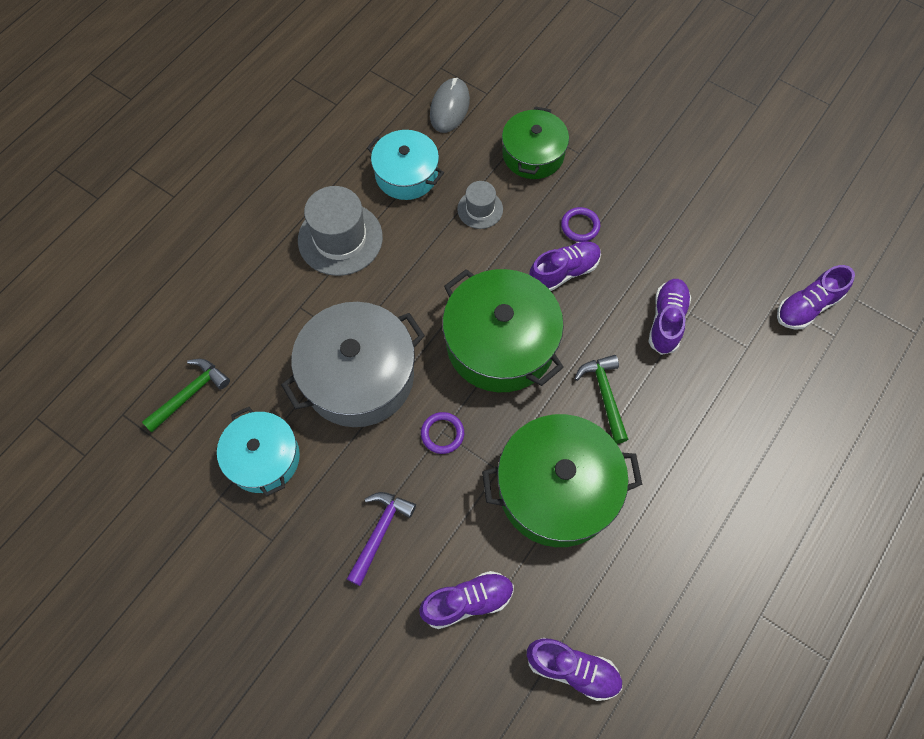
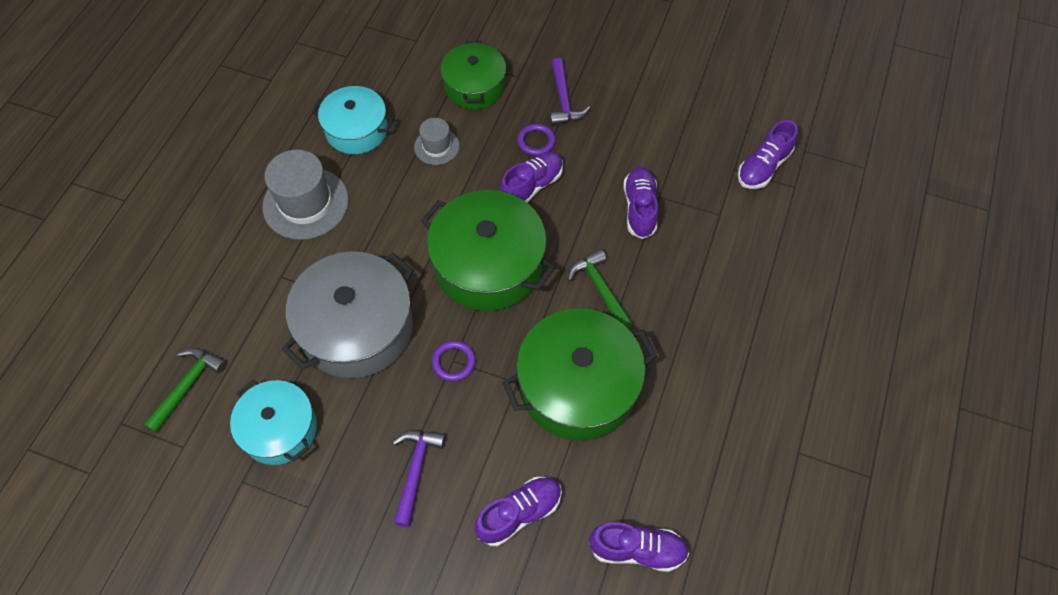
camera: 15 degrees left, 5 degrees down
grey mouse [430,78,470,133] -> none
none -> purple hammer [550,58,590,125]

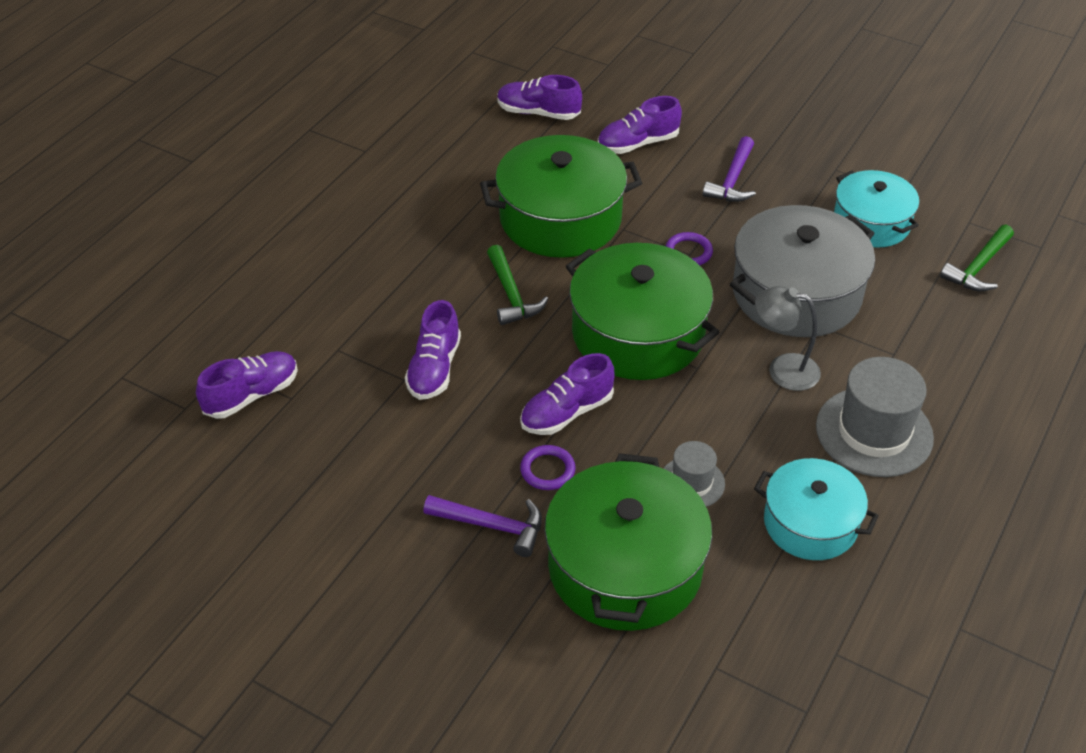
camera: 170 degrees left, 15 degrees down
green pot [441,41,506,109] -> green pot [544,453,712,631], size x1.59
purple hammer [550,58,590,125] -> purple hammer turned 105 degrees clockwise [423,495,542,557]
none -> grey lamp [755,286,821,391]

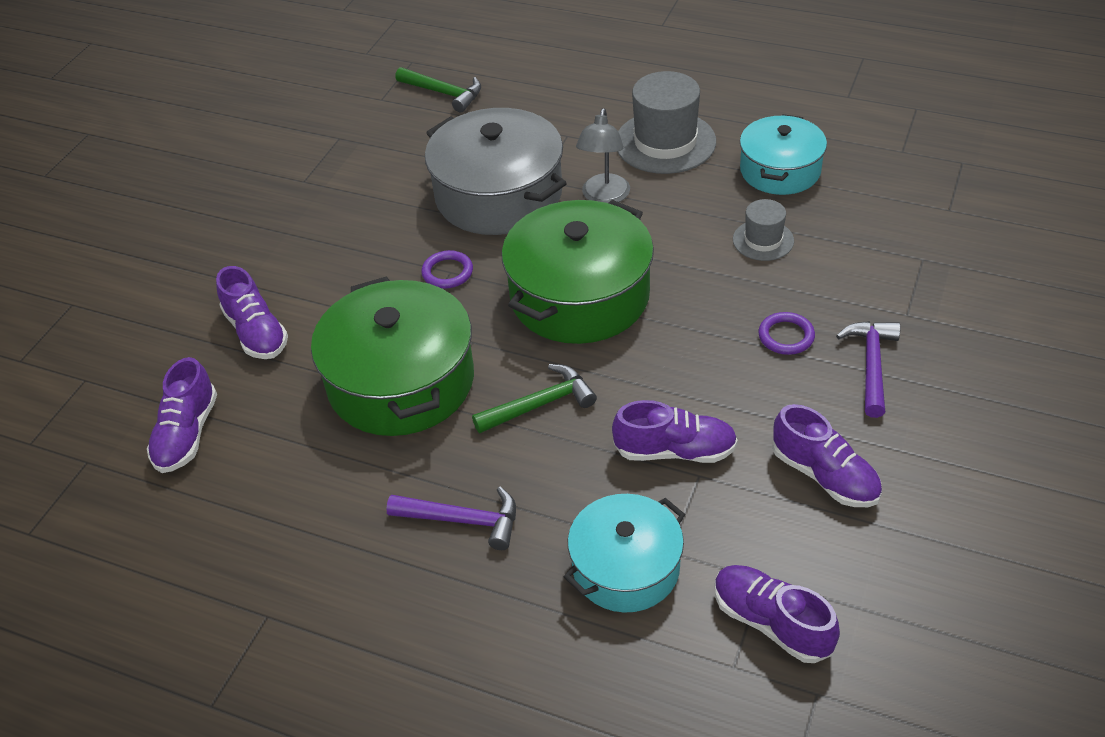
camera: 95 degrees left, 0 degrees up
purple shoe [520,353,614,435] -> purple shoe moved to [772,404,882,507]
green pot [544,453,712,631] -> none
purple hammer [703,136,756,202] -> purple hammer moved to [386,487,516,550]
turquoise pot [834,170,919,247] -> turquoise pot moved to [564,494,685,613]

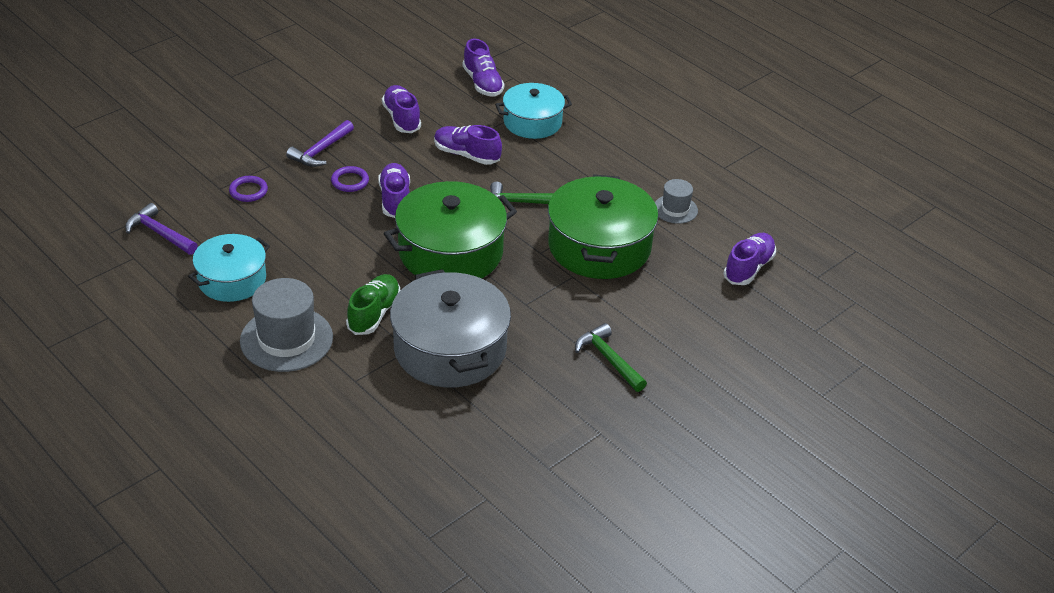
camera: 160 degrees left, 5 degrees down
purple shoe [216,266,288,359] -> purple shoe moved to [378,163,410,218]
purple hammer [386,487,516,550] -> purple hammer moved to [125,203,198,255]
green hammer [395,67,481,113] -> green hammer moved to [575,323,647,392]
purple ring [421,250,473,289] -> purple ring moved to [229,176,268,202]
grey lamp [576,108,630,203] -> green shoe [346,274,400,335]
grey hat [733,199,794,261] -> grey hat moved to [655,179,698,224]

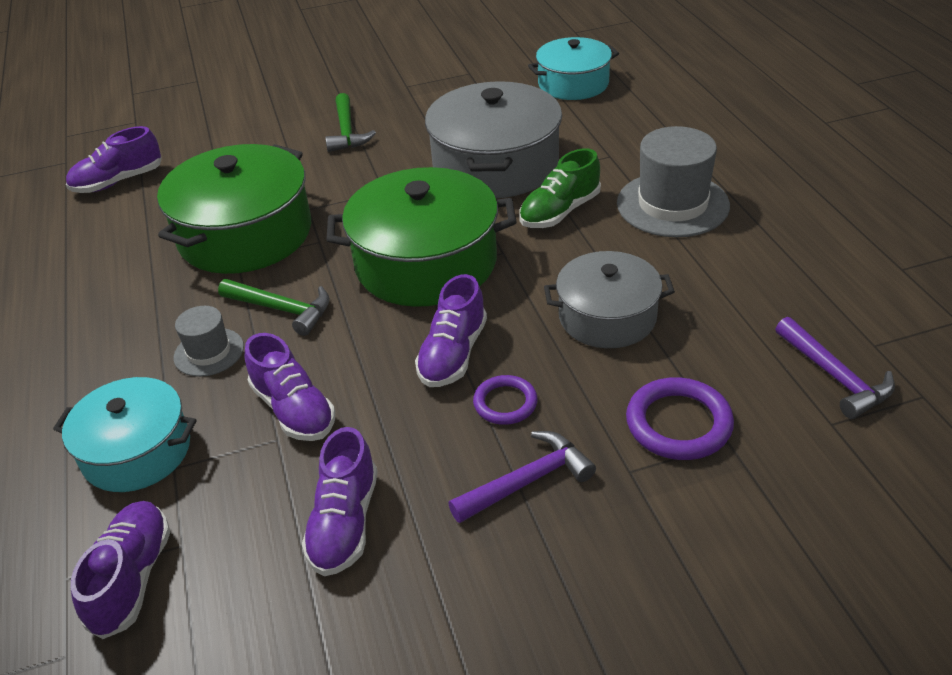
camera: 150 degrees left, 0 degrees up
turquoise pot [188,234,270,302] -> turquoise pot moved to [528,37,619,100]
purple ring [229,176,268,202] -> purple ring [626,377,734,460], size x1.58
grey hat [655,179,698,224] -> grey hat moved to [174,306,244,377]
none -> grey pot [544,251,675,348]

